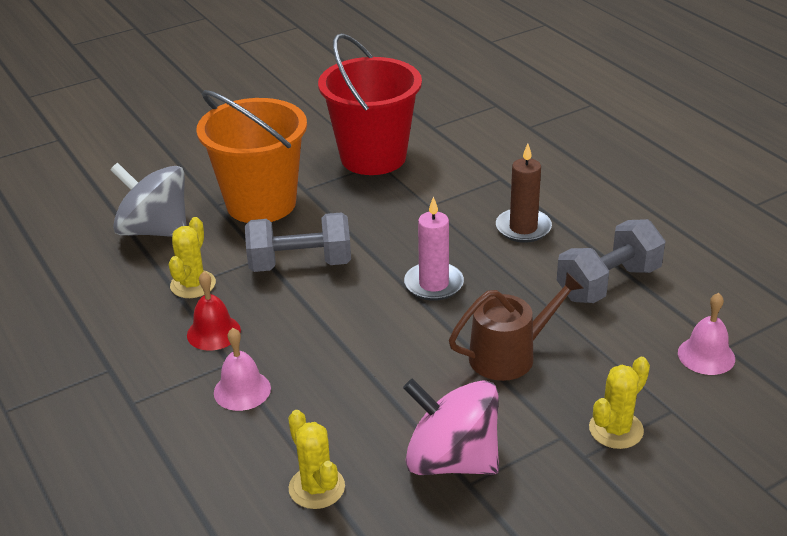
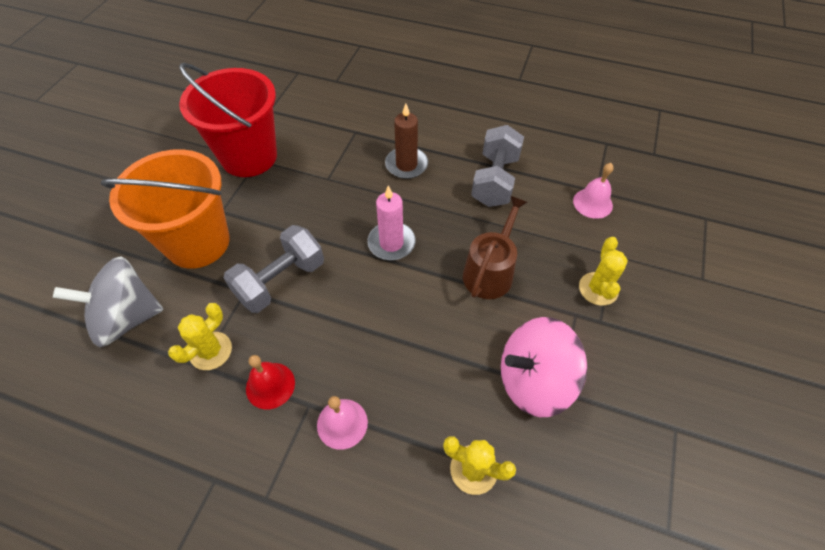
camera: 40 degrees left, 20 degrees up
yellow cactus [169,217,216,298] -> yellow cactus turned 60 degrees clockwise [168,303,232,370]

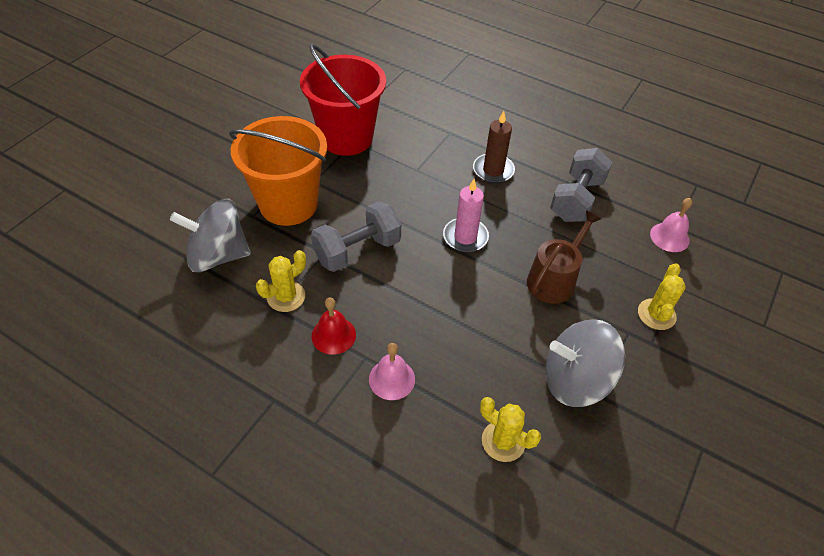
camera: 10 degrees right, 5 degrees down
pink spinning top [501,317,587,417] -> grey spinning top [545,319,625,407]

